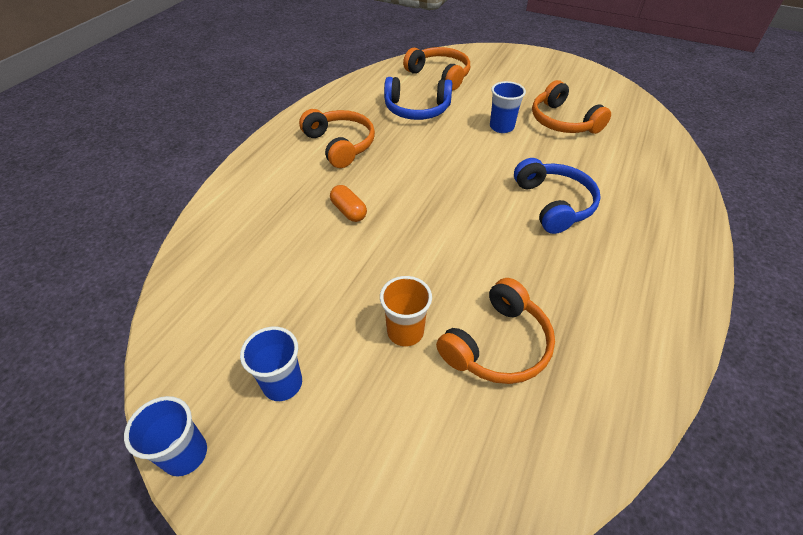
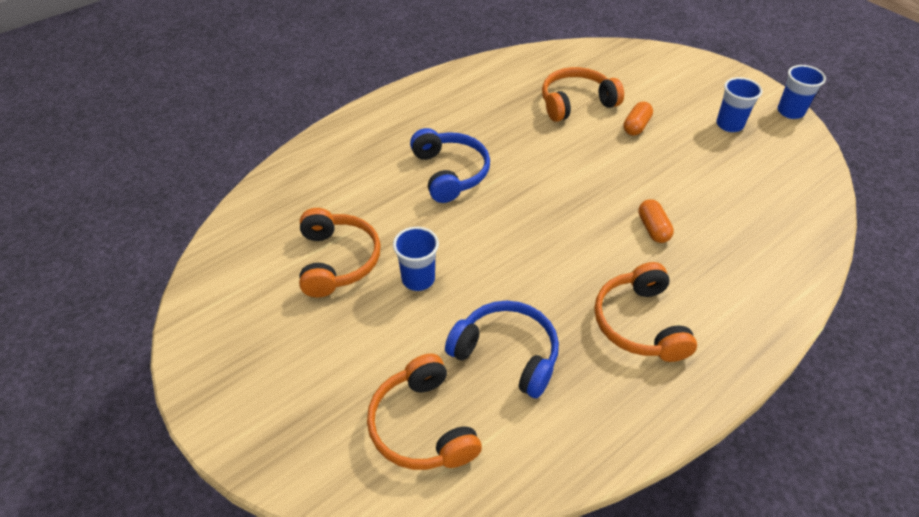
camera: 155 degrees left, 0 degrees up
orange cup [380,276,432,347] -> orange capsule [624,102,653,136]
blue headphones [514,158,601,234] -> blue headphones turned 150 degrees clockwise [410,128,490,203]

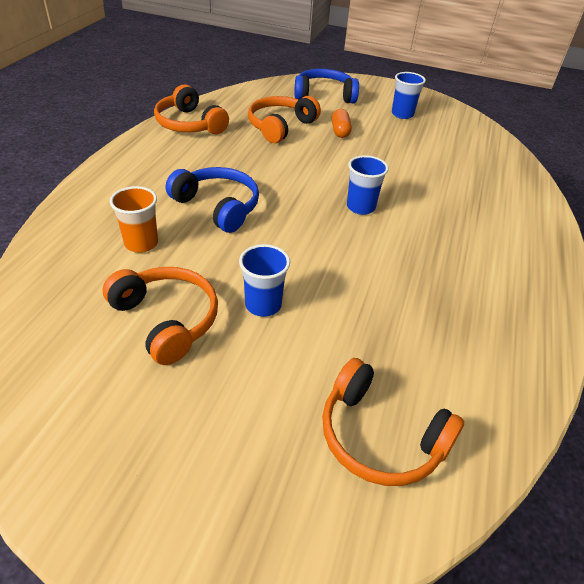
camera: 35 degrees left, 5 degrees down
blue headphones [445,301,559,398] -> blue headphones moved to [294,69,359,103]
orange headphones [594,262,697,362] -> orange headphones moved to [154,84,229,134]
orange capsule [638,199,674,243] -> none
blue cup [777,65,826,119] -> blue cup moved to [347,155,389,215]
none -> orange cup [110,186,158,253]

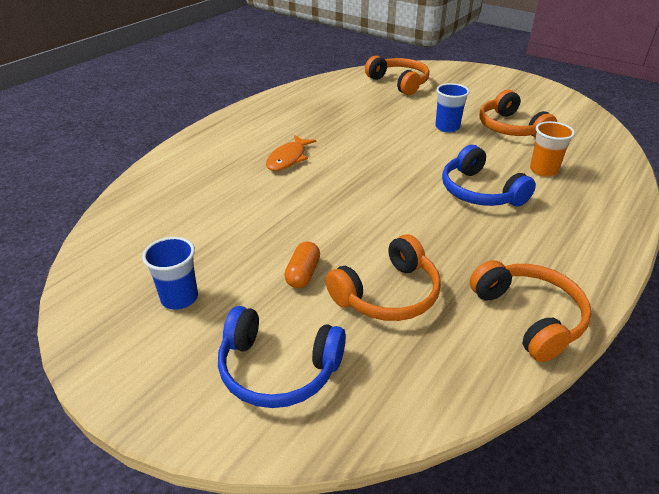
camera: 160 degrees left, 5 degrees down
blue cup [347,155,389,215] -> none
none -> orange fish [266,135,316,171]

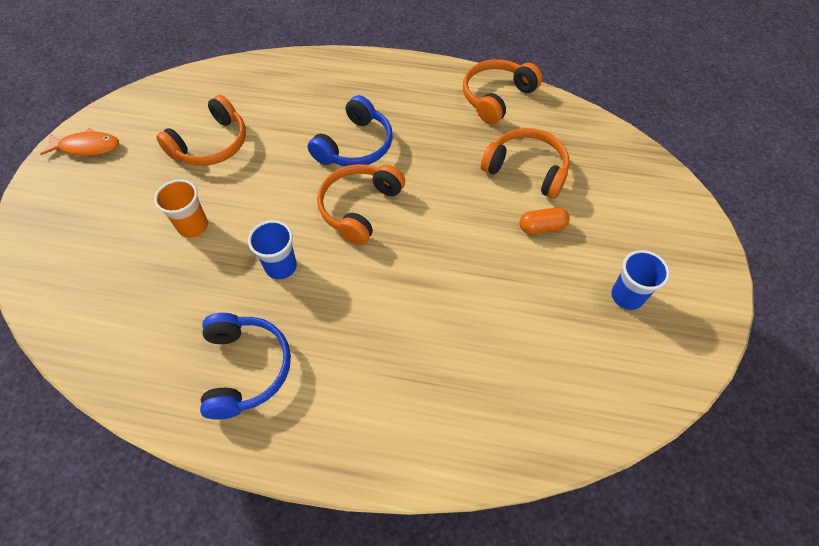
camera: 115 degrees left, 20 degrees up
blue headphones [218,306,346,408] -> blue headphones moved to [200,313,291,420]
orange fish [266,135,316,171] -> orange fish moved to [40,128,119,156]
orange headphones [365,56,430,95] -> orange headphones moved to [317,164,405,245]
blue cup [435,83,470,132] -> blue cup moved to [248,220,297,280]
orange cup [530,121,575,177] -> orange cup moved to [154,179,208,238]

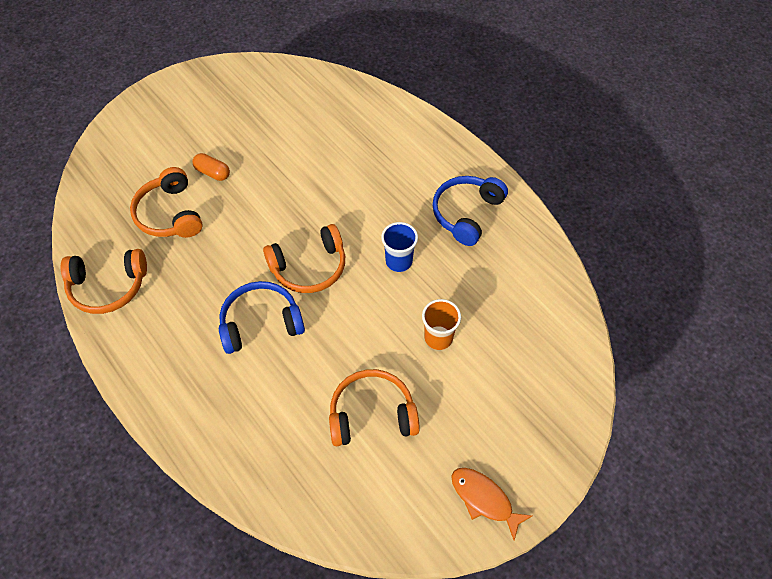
camera: 140 degrees left, 0 degrees up
blue cup [611,250,670,310] -> none

